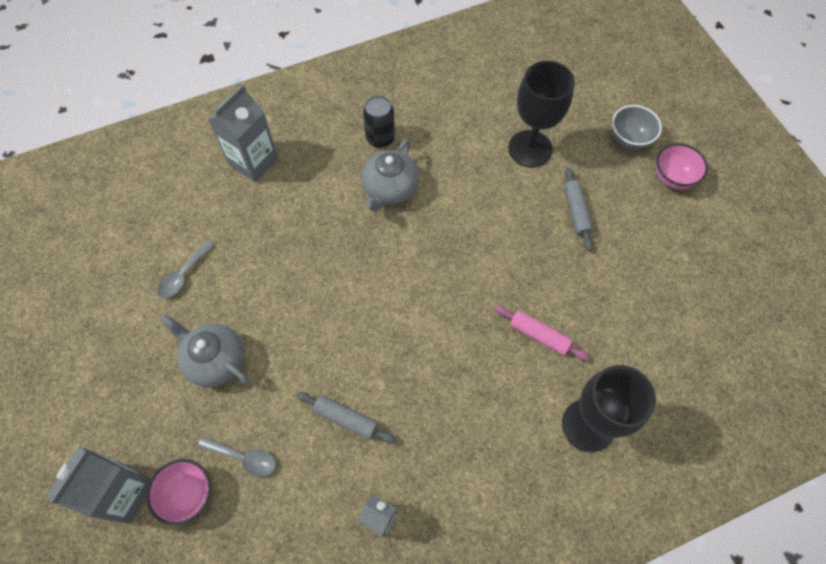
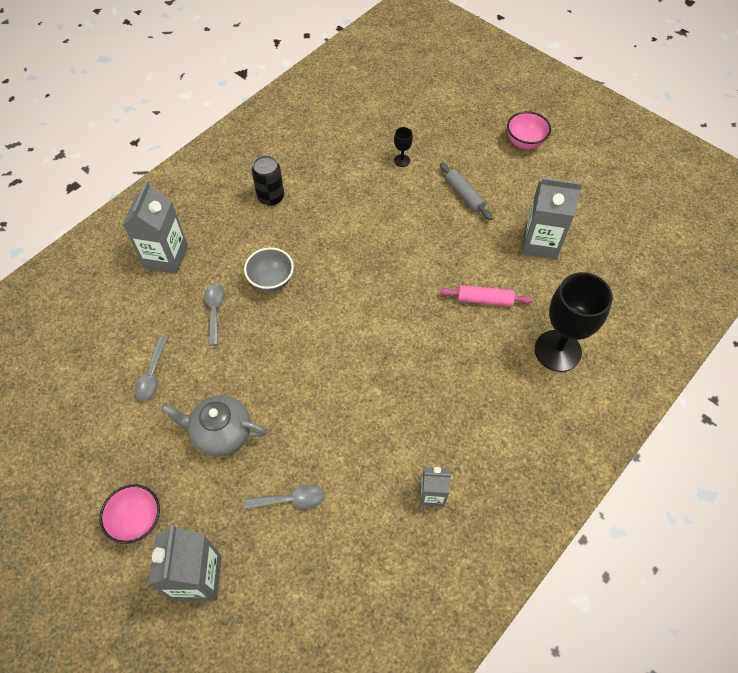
camera: 25 degrees left, 5 degrees down
pink bowl [146,459,210,525] -> pink bowl moved to [99,484,160,544]
grey rolling pin [296,392,396,443] -> none
grey teapot [362,140,419,212] -> none
black goblet [508,61,575,167] -> black goblet [394,127,413,167], size x0.42
grey bowl [612,105,662,149] -> grey bowl moved to [244,247,294,292]
none -> grey spoon [204,283,225,346]
none -> grey carton [522,177,582,259]

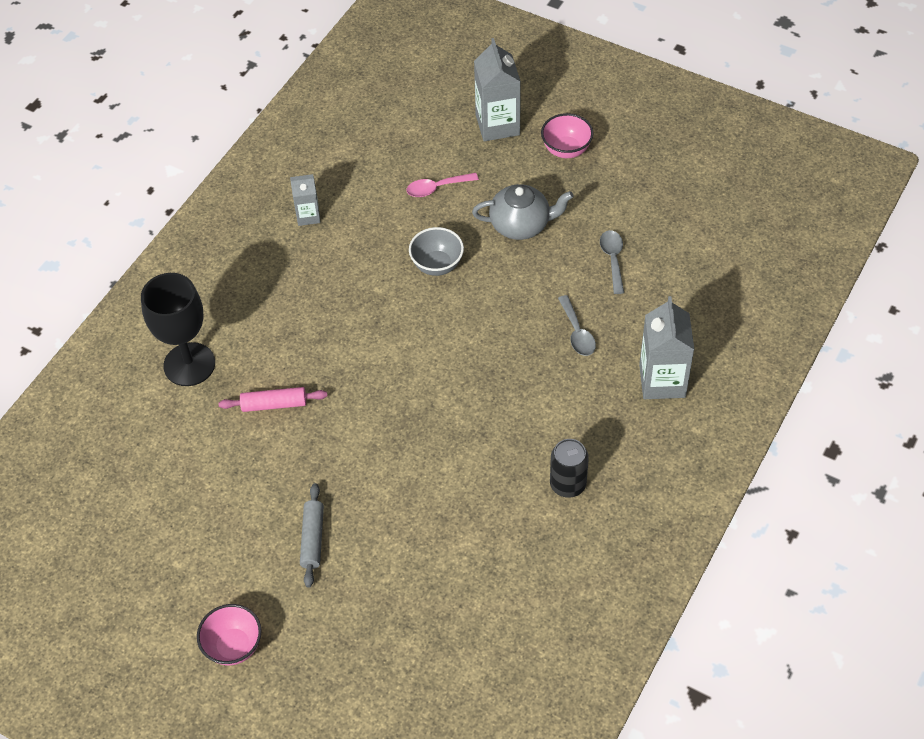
camera: 170 degrees right, 5 degrees down
grey bowl [244,247,294,292] -> grey bowl moved to [409,227,464,276]
grey spoon [244,485,324,509] -> pink spoon [406,173,479,197]
black goblet [394,127,413,167] -> none
grey rolling pin [440,162,493,220] -> grey rolling pin turned 45 degrees clockwise [300,483,324,588]
grey carton [522,177,582,259] -> none

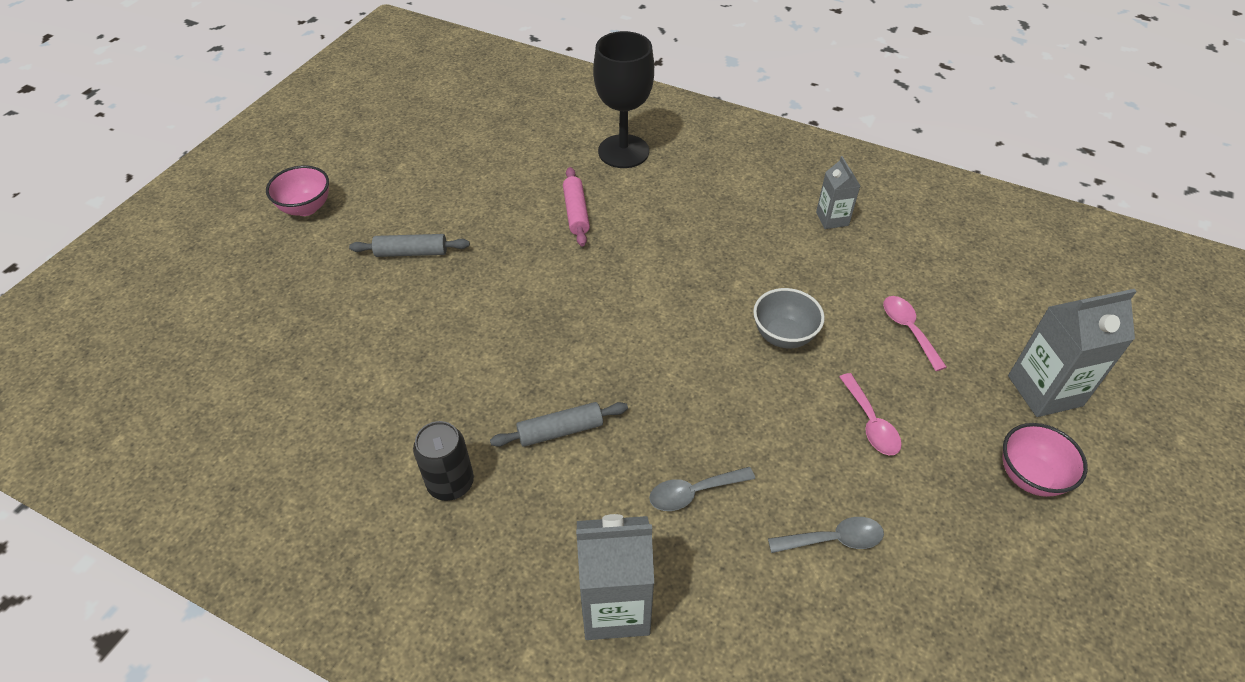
camera: 85 degrees right, 5 degrees down
grey teapot [472,184,574,240] -> pink spoon [839,373,902,455]
none -> grey rolling pin [490,402,628,447]

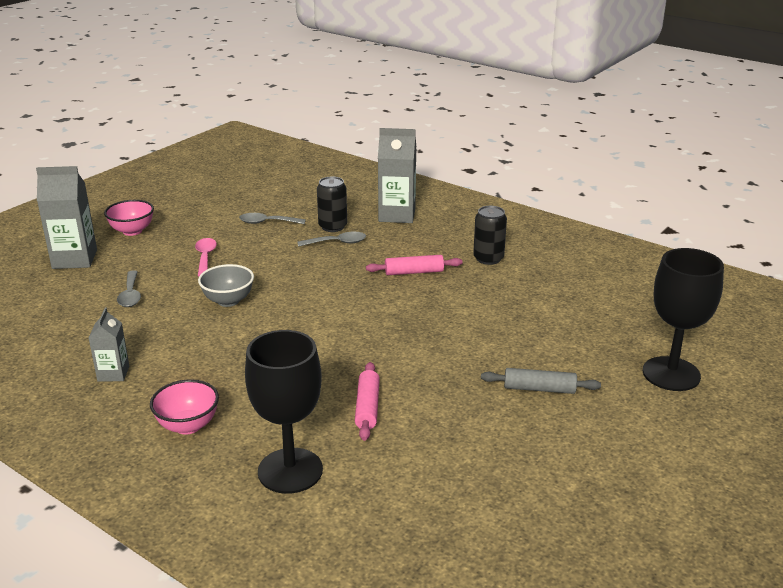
camera: 170 degrees left, 20 degrees down
pink bowl [266,165,329,216] -> pink bowl moved to [150,379,219,435]
grey rolling pin [490,402,628,447] -> pink rolling pin [366,255,463,275]
pink spoon [883,296,947,371] -> grey spoon [117,270,141,307]
none -> black can [317,177,347,232]
none -> black goblet [643,248,724,391]

